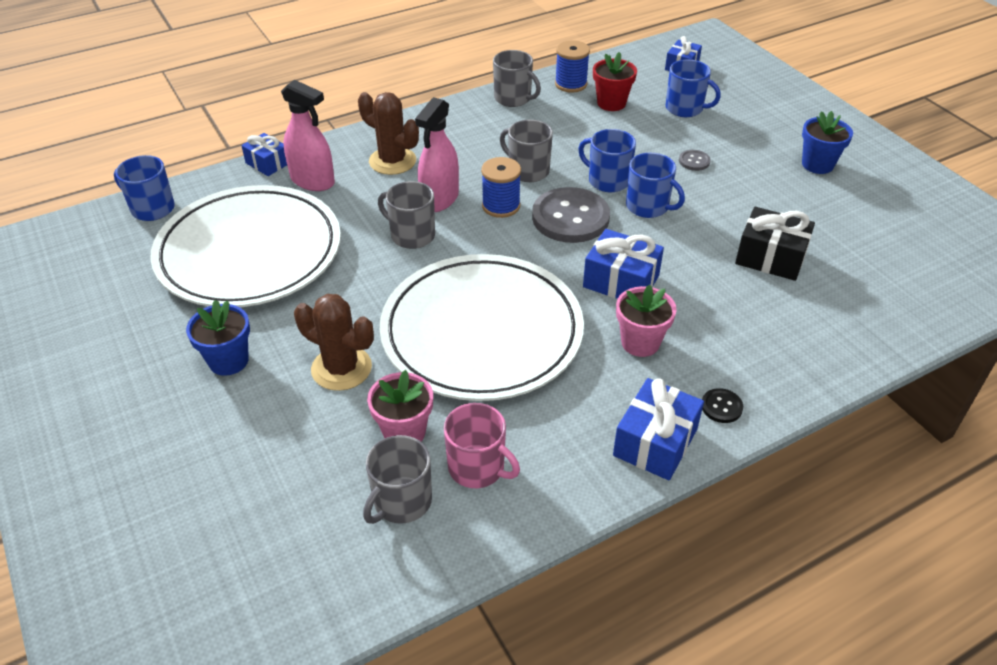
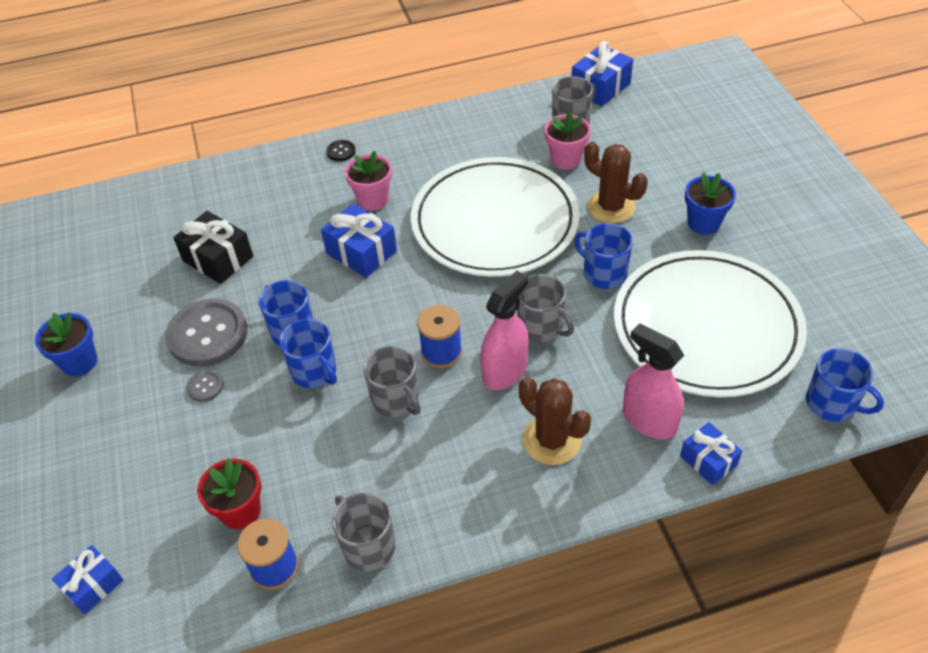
camera: 165 degrees left, 5 degrees up
pink mug [444,403,520,488] -> none
grey button [532,187,610,243] -> grey button moved to [165,299,248,366]
blue gift [613,378,704,480] -> blue gift moved to [571,41,633,106]
blue mug [665,60,721,117] -> blue mug moved to [574,223,633,289]

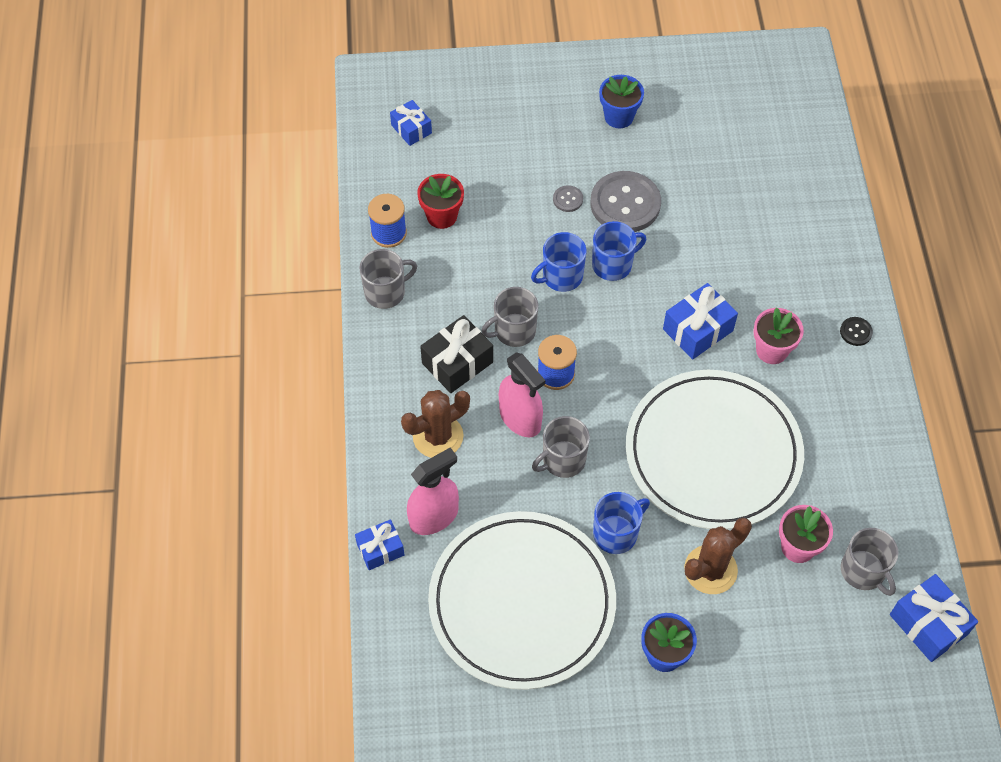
camera: 100 degrees right, 10 degrees up
black gift [173,211,253,284] -> black gift moved to [420,315,493,393]
blue mug [806,348,884,422] -> none

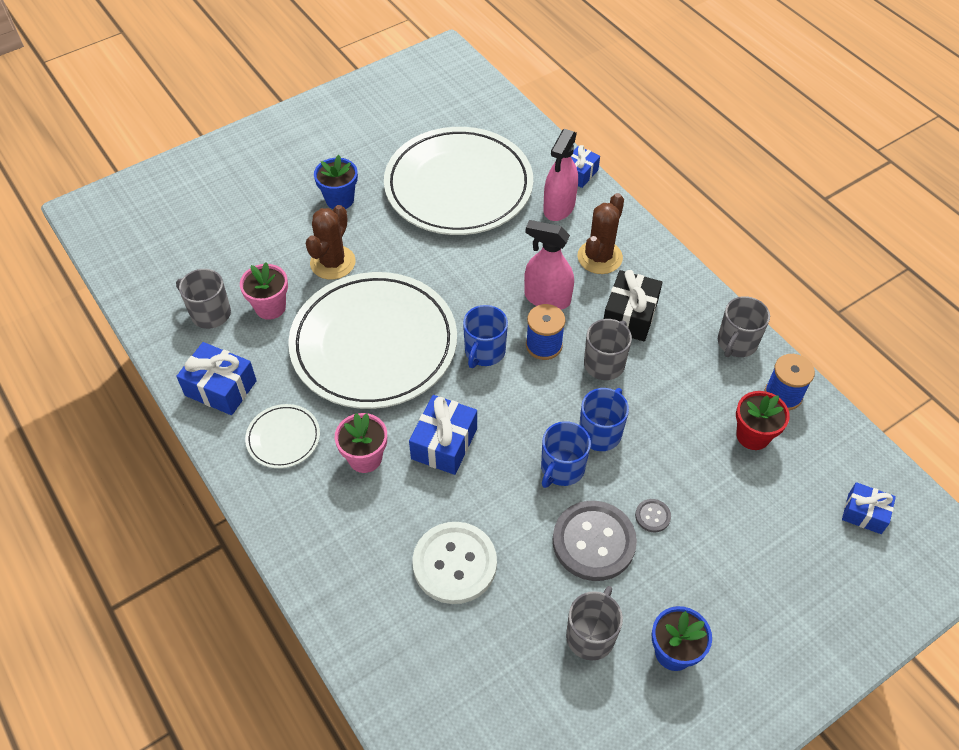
camera: 150 degrees right, 5 degrees down
grey mug [532,416,590,478] -> grey mug moved to [566,586,623,661]
blue mug [593,492,650,554] -> blue mug moved to [463,305,508,368]
black button [840,317,873,346] -> none
blue gift [890,574,978,662] -> blue gift moved to [176,342,257,415]
none -> white plate [245,404,320,468]
none -> white button [413,522,497,604]

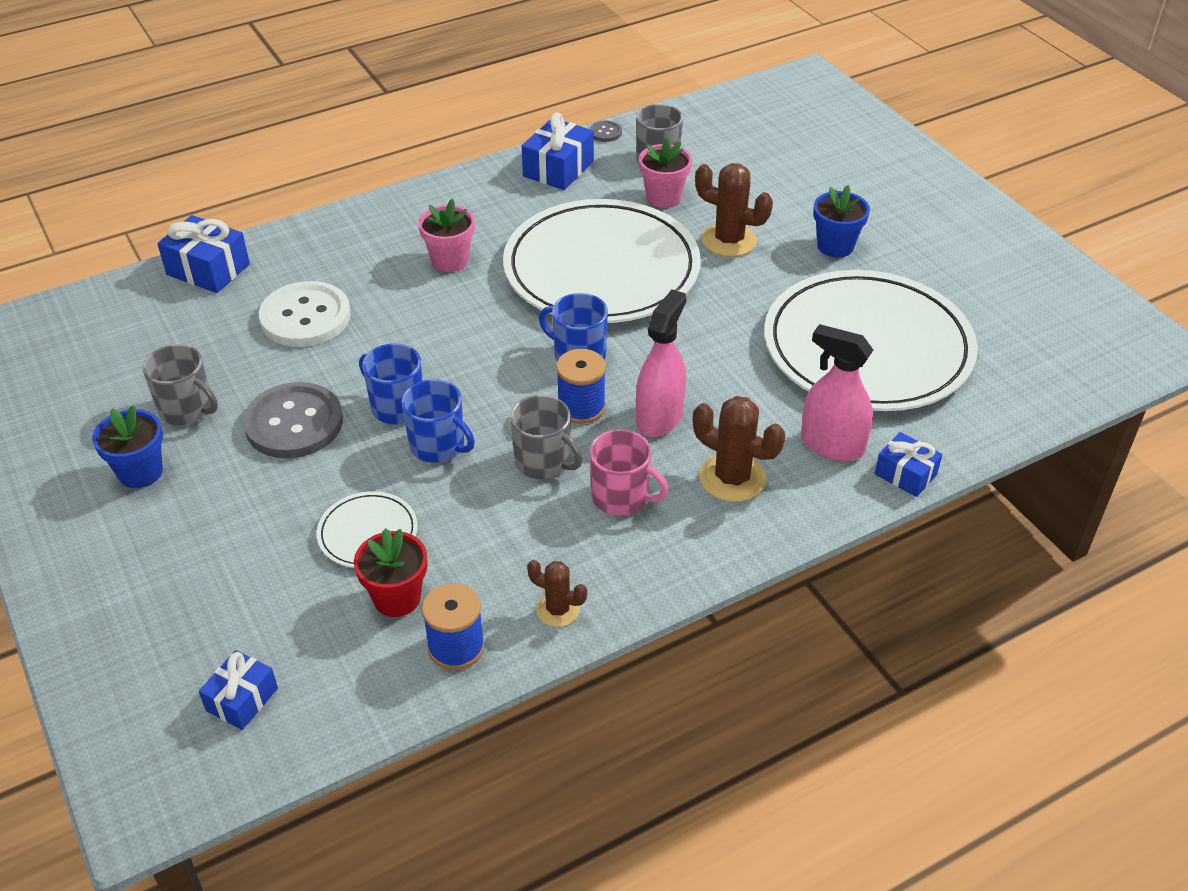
camera: 95 degrees right, 10 degrees down
white plate [245,404,320,468] -> white plate moved to [317,491,418,568]
blue gift [409,395,477,475] -> blue gift moved to [157,215,250,293]
black gift [604,270,662,341] -> pink mug [589,429,669,516]
grey button [635,499,671,532] -> grey button moved to [590,121,622,142]
grey mug [718,296,770,357] -> brown cactus [527,560,587,627]

